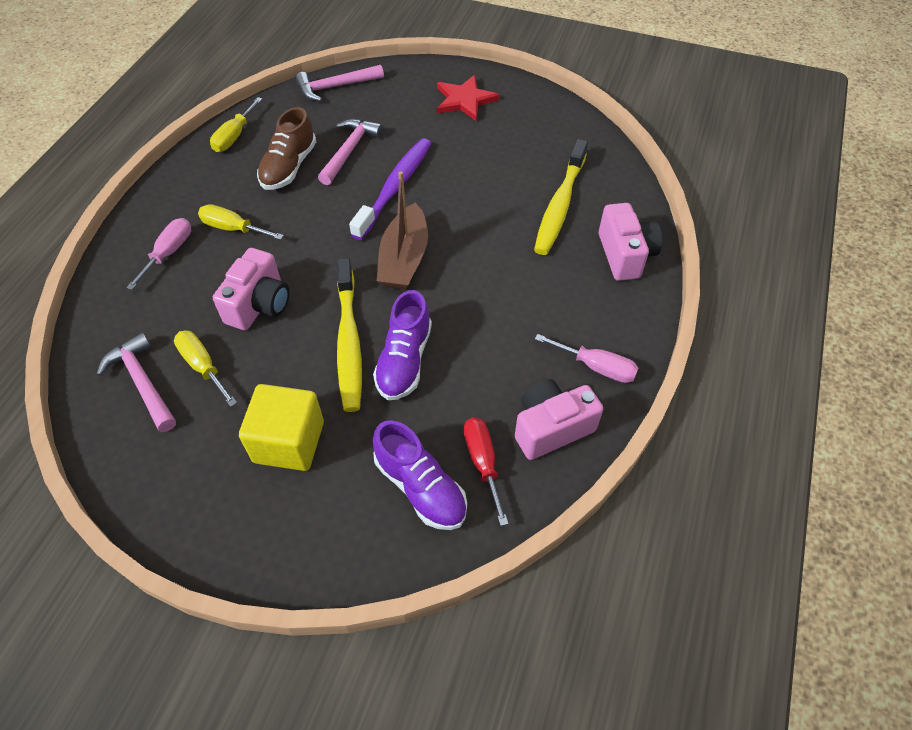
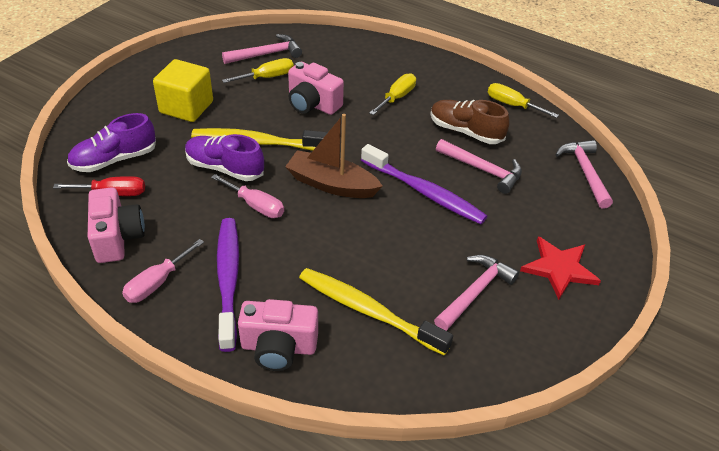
camera: 100 degrees right, 10 degrees down
pink screwdriver [126,218,191,290] -> pink screwdriver moved to [211,174,284,218]
none -> purple toothbrush [217,218,239,352]
none -> pink hammer [434,255,519,331]

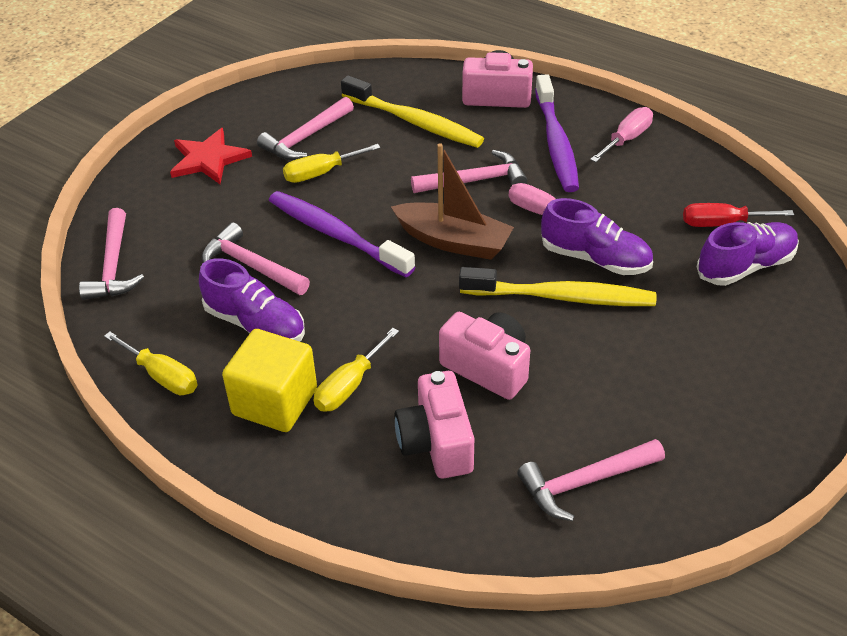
camera: 175 degrees left, 0 degrees up
pink camera [88,187,145,263] -> pink camera moved to [395,371,474,478]
yellow cube [153,59,213,122] -> yellow cube moved to [222,329,317,432]
yellow screwdriver [222,58,294,83] -> yellow screwdriver moved to [283,144,381,183]
brown shoe [430,100,510,144] -> purple shoe [199,258,305,342]
none -> pink hammer [411,150,527,193]

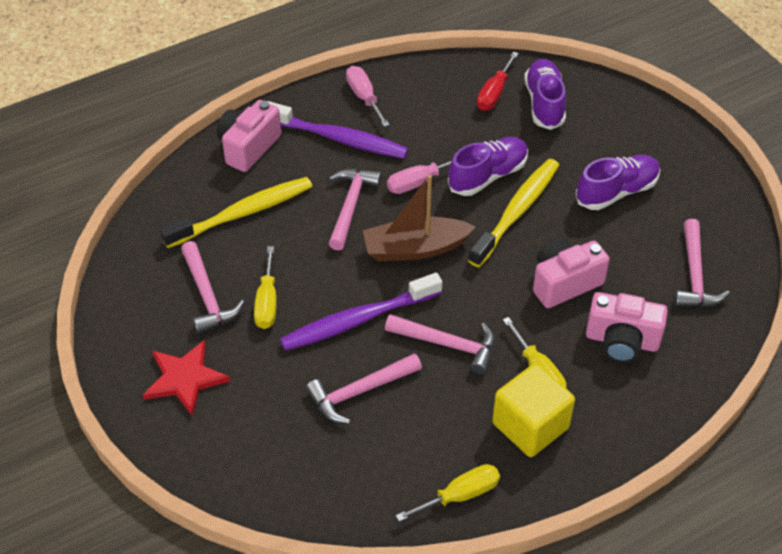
camera: 65 degrees left, 5 degrees up
pink hammer [79,208,144,300] -> pink hammer moved to [385,314,495,374]
purple shoe [199,258,305,342] -> purple shoe moved to [576,155,660,210]
brown boat [391,143,514,260] -> brown boat turned 150 degrees counterclockwise [363,175,475,262]

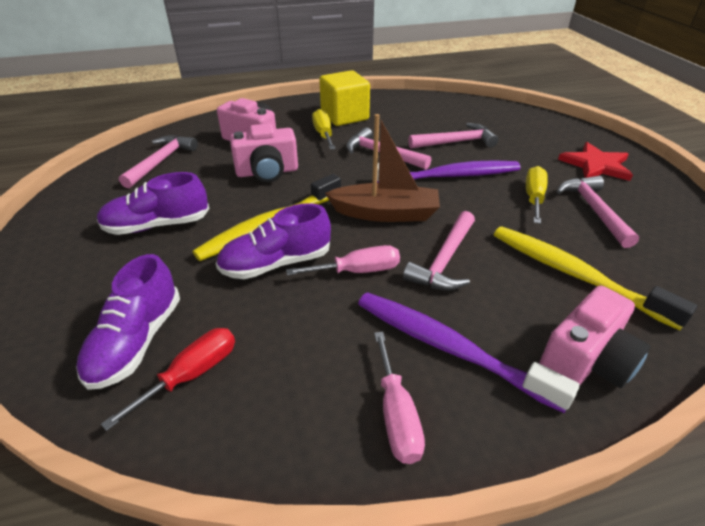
camera: 165 degrees left, 10 degrees down
yellow toothbrush [160,177,312,248] -> yellow toothbrush turned 60 degrees clockwise [494,226,697,330]
yellow screwdriver [396,464,500,522] -> none

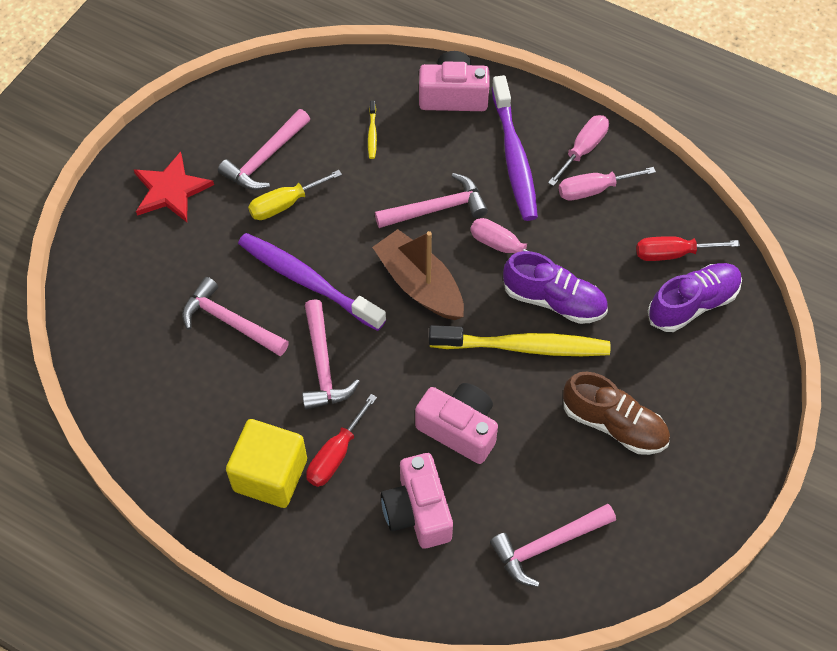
camera: 135 degrees left, 20 degrees up
purple shoe [97,172,209,235] -> brown shoe [563,372,670,455]
yellow screwdriver [312,109,336,150] -> red screwdriver [306,394,377,487]
yellow toothbrush [494,226,697,330] -> yellow toothbrush [368,101,377,159], size x0.41
none -> pink screwdriver [558,167,656,200]

